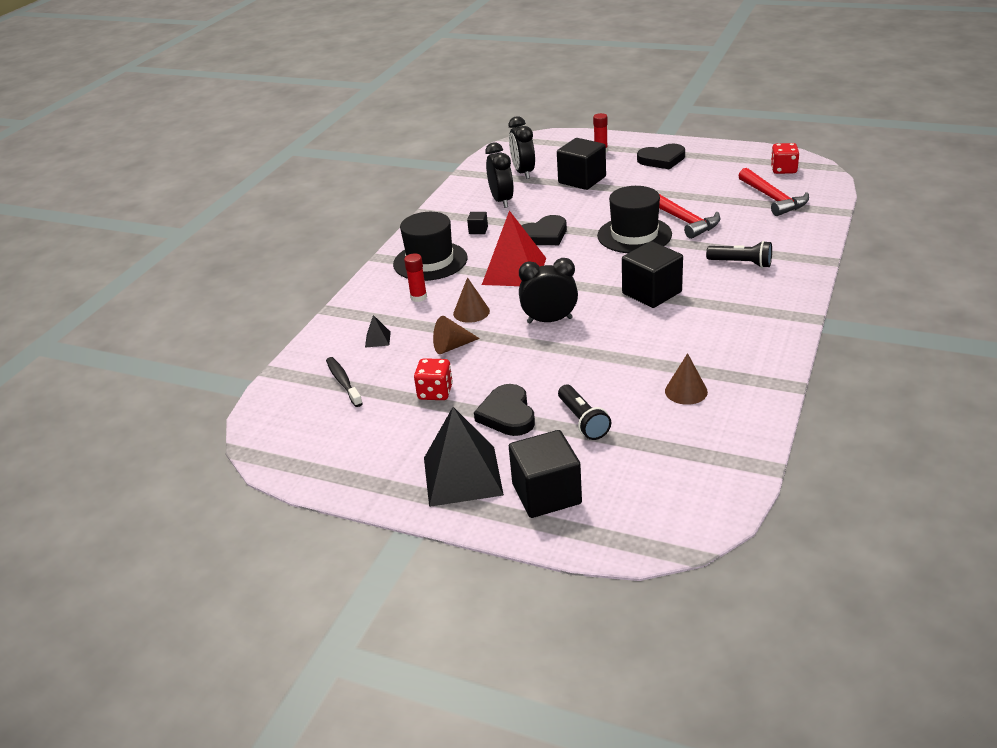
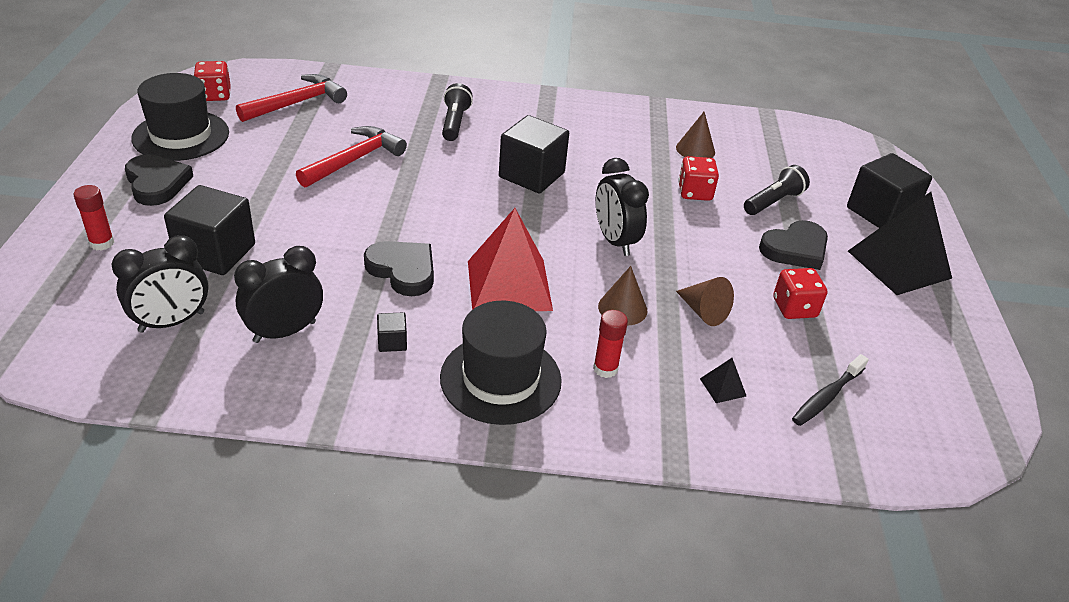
camera: 115 degrees left, 5 degrees up
black hat [597,186,672,253] -> black hat moved to [131,73,229,161]
none -> red dice [678,156,719,201]

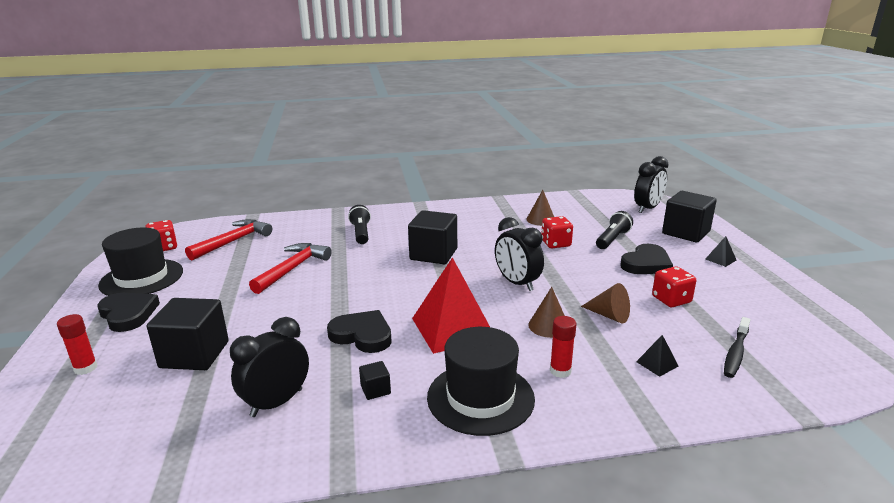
camera: 10 degrees left, 15 degrees down
black clock [111,235,209,333] -> black clock moved to [634,156,668,213]
black pyramid [848,192,952,295] -> black pyramid [706,236,736,267], size x0.40

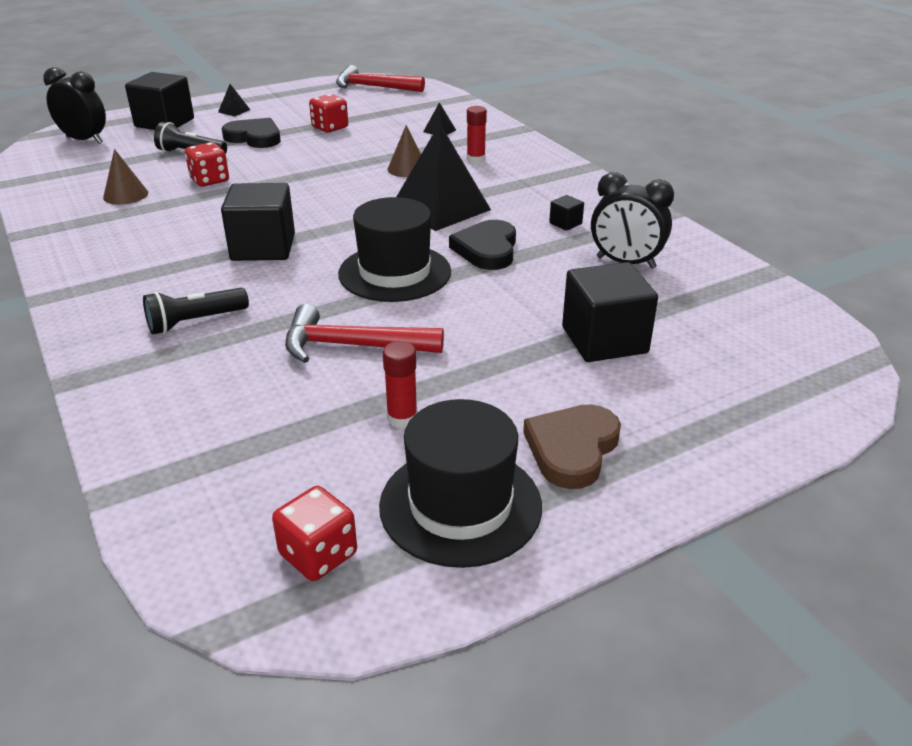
camera: 110 degrees left, 10 degrees up
red glue stick [57,314,97,375] -> red glue stick moved to [383,341,418,428]
black heart [97,293,160,332] -> brown heart [523,404,621,489]
red hammer [185,219,272,260] -> red hammer moved to [336,65,425,92]
red pyramid [412,257,490,354] -> black pyramid [396,123,491,231]
black hat [427,327,535,436] -> black hat moved to [338,197,451,302]
black clock [495,217,544,291] -> none
brown cone [581,283,630,324] -> none
black toothbrush [724,317,750,378] -> none

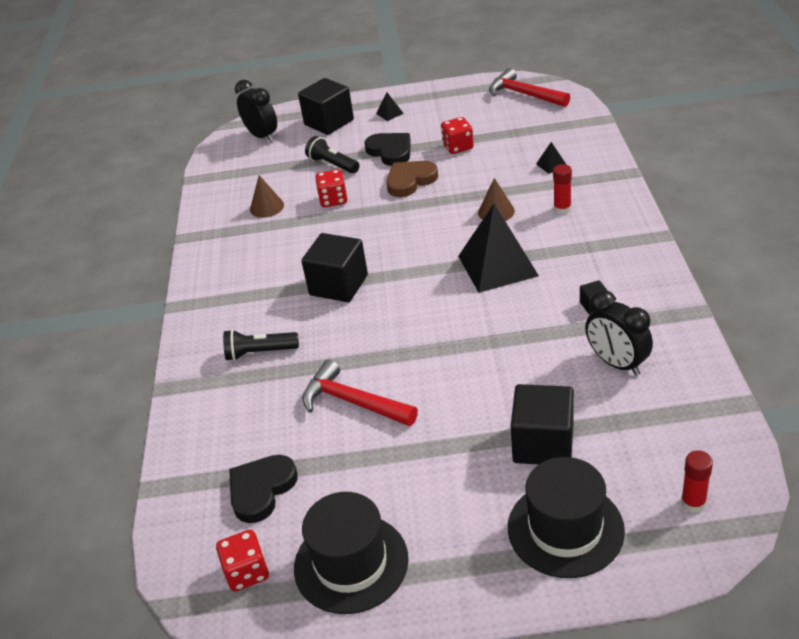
camera: 30 degrees right, 5 degrees up
black hat [338,197,451,302] -> black hat moved to [508,457,625,578]
red glue stick [383,341,418,428] -> red glue stick moved to [681,450,713,513]
black heart [449,220,516,270] -> black heart moved to [229,455,298,523]
brown heart [523,404,621,489] -> brown heart moved to [386,161,438,197]

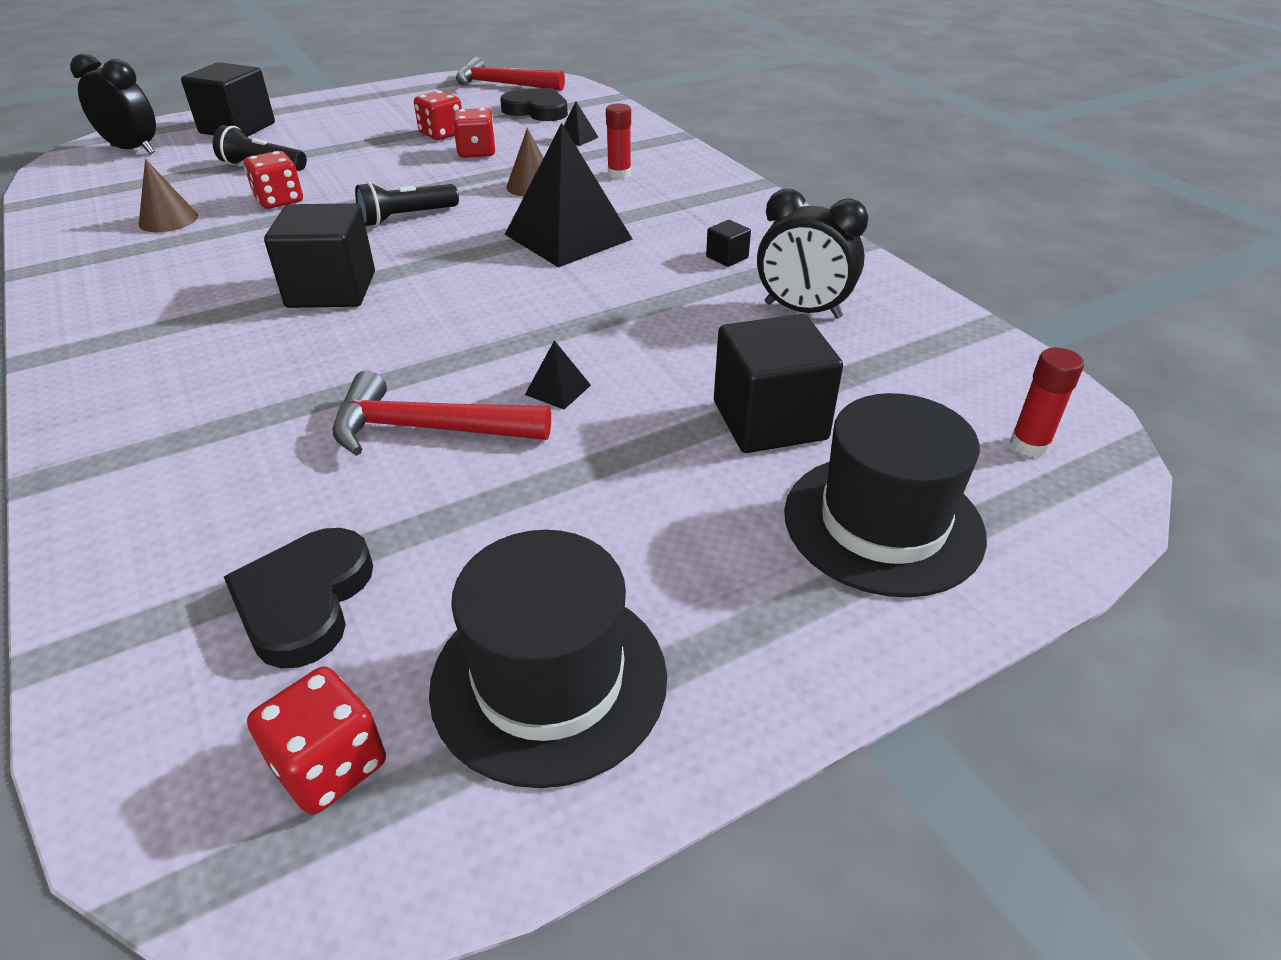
camera: 30 degrees left, 0 degrees up
black flashlight [223,329,299,361] -> black flashlight moved to [355,182,459,226]
black heart [364,133,411,166] -> black heart moved to [500,88,568,121]
black pyramid [376,93,404,121] -> black pyramid moved to [525,340,591,409]
brown heart [386,161,438,197] -> none
none -> red dice [453,108,496,158]

